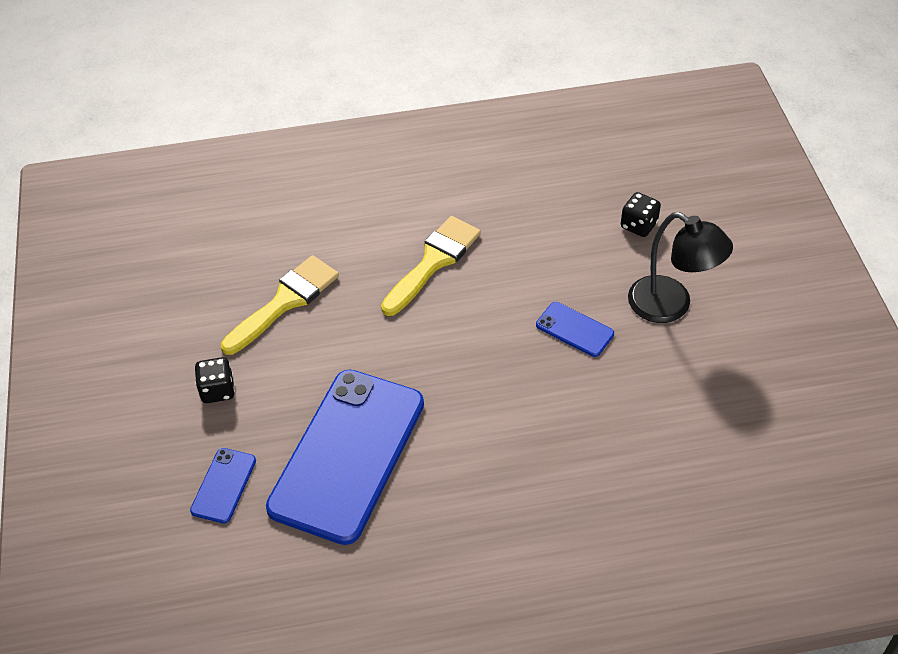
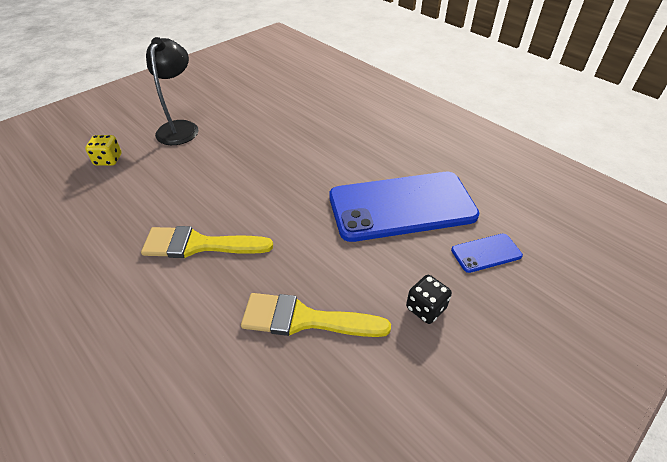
camera: 125 degrees left, 5 degrees down
blue phone [536,302,614,357] -> none
black dice [621,192,661,237] -> yellow dice [85,135,122,166]

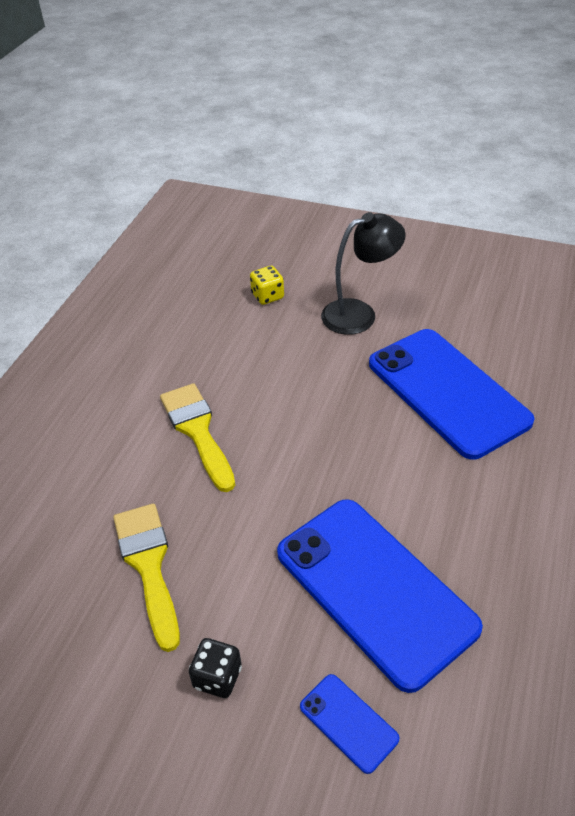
camera: 65 degrees right, 0 degrees up
none -> blue phone [369,329,534,460]

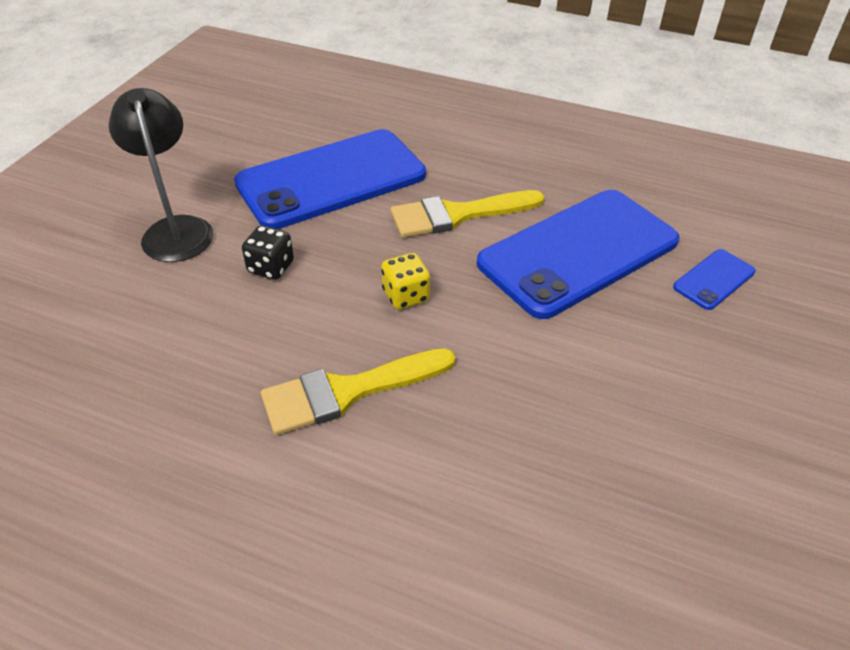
camera: 90 degrees left, 0 degrees up
yellow brush [113,503,180,652] -> yellow brush moved to [390,190,544,237]
black dice [189,638,242,698] -> black dice moved to [242,225,294,280]
yellow dice [250,266,284,305] -> yellow dice moved to [381,253,430,309]

